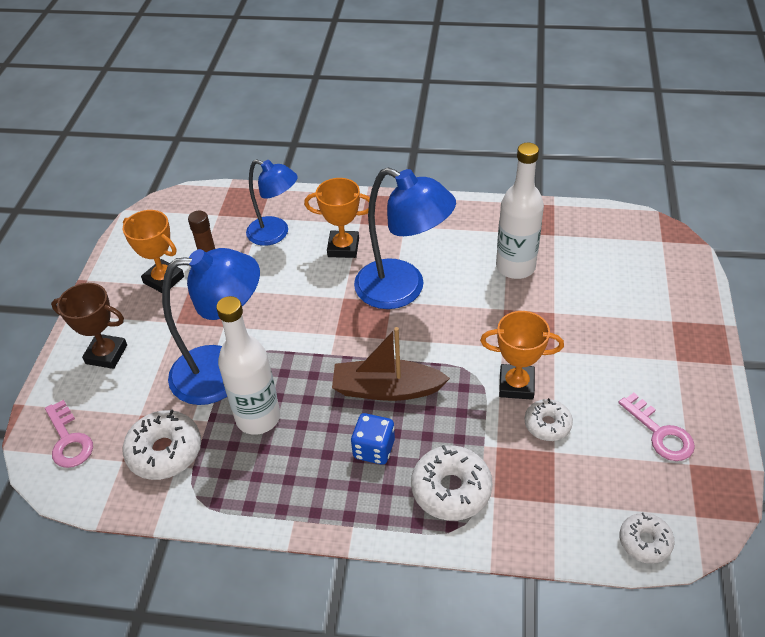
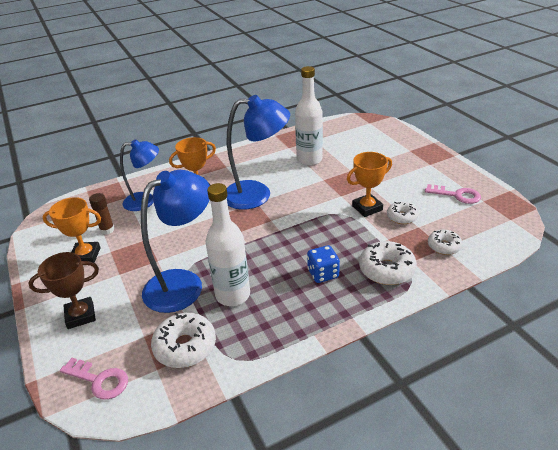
camera: 35 degrees left, 10 degrees down
brown boat [332,327,450,401] -> none
white donut [619,512,675,564] -> white donut moved to [428,230,462,255]

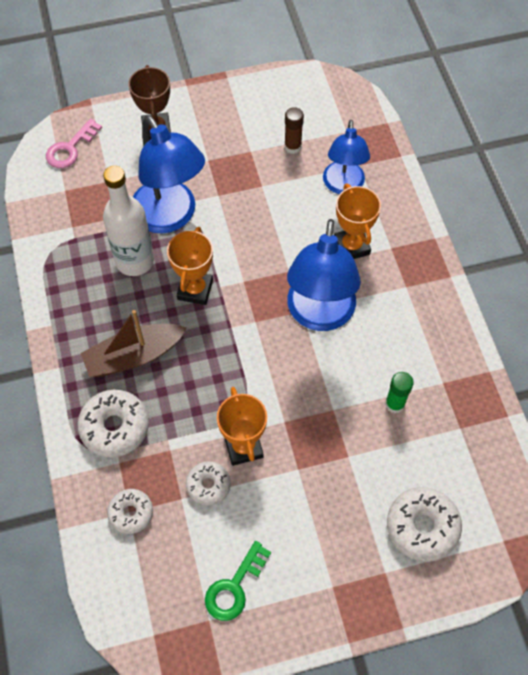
camera: 100 degrees right, 25 degrees up
orange trophy [43,197,101,263] -> orange trophy moved to [167,227,213,305]
white donut [151,312,216,368] -> white donut moved to [387,487,462,562]
white bottle [295,66,323,166] -> green glue stick [385,372,414,413]
blue dice [307,245,340,283] -> brown boat [81,310,187,377]
pink key [425,184,481,204] -> green key [205,541,271,621]

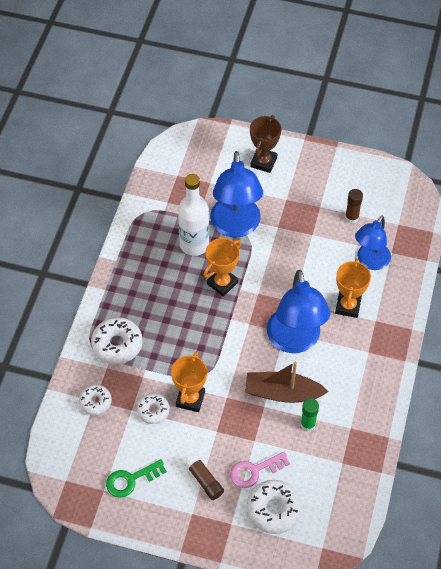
camera: 30 degrees right, 5 degrees down
pink key [46,119,102,168] -> pink key moved to [230,451,290,488]
brown boat [81,310,187,377] -> brown boat moved to [245,362,329,403]
blue lamp [287,219,361,331] -> blue lamp turned 45 degrees counterclockwise [267,270,330,353]
none -> brown glue stick [185,455,224,500]

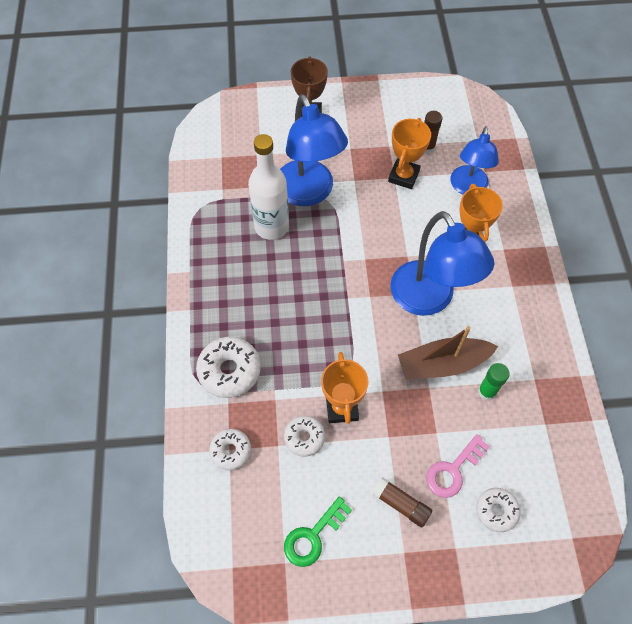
camera: 20 degrees left, 5 degrees up
orange trophy [204,238,241,297] -> orange trophy moved to [388,118,431,189]
white donut [247,480,302,534] -> white donut [476,488,521,532], size x0.62

